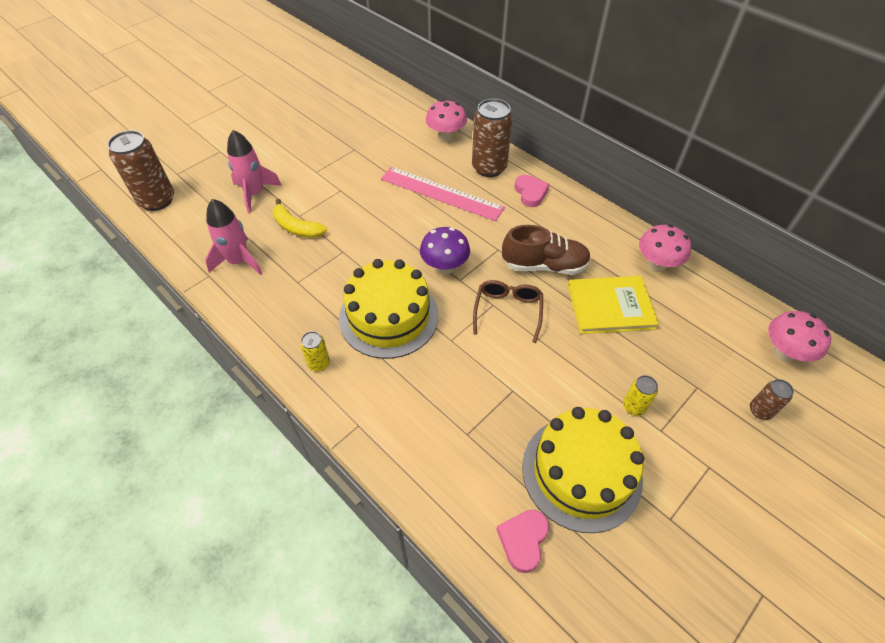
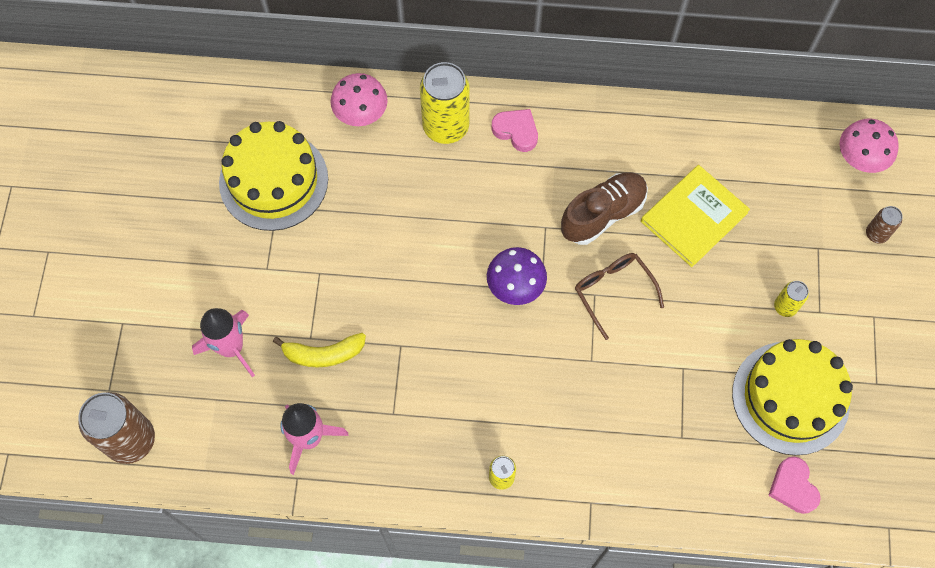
camera: 40 degrees left, 15 degrees up
yellow cake [339,259,439,359] -> yellow cake moved to [219,121,328,231]
pink ruler [381,167,505,221] -> none
brown can [472,99,513,177] -> yellow can [420,62,470,144]
pink mushroom [639,225,691,272] -> none

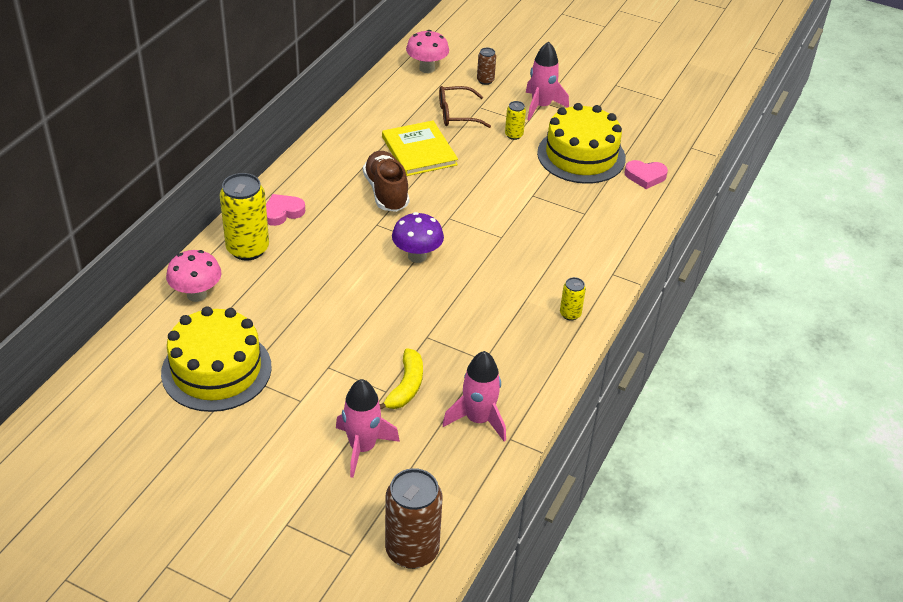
camera: 70 degrees left, 25 degrees down
brown glasses [575,253,664,340] -> brown glasses moved to [439,86,491,128]
none -> pink rocket [526,41,569,121]

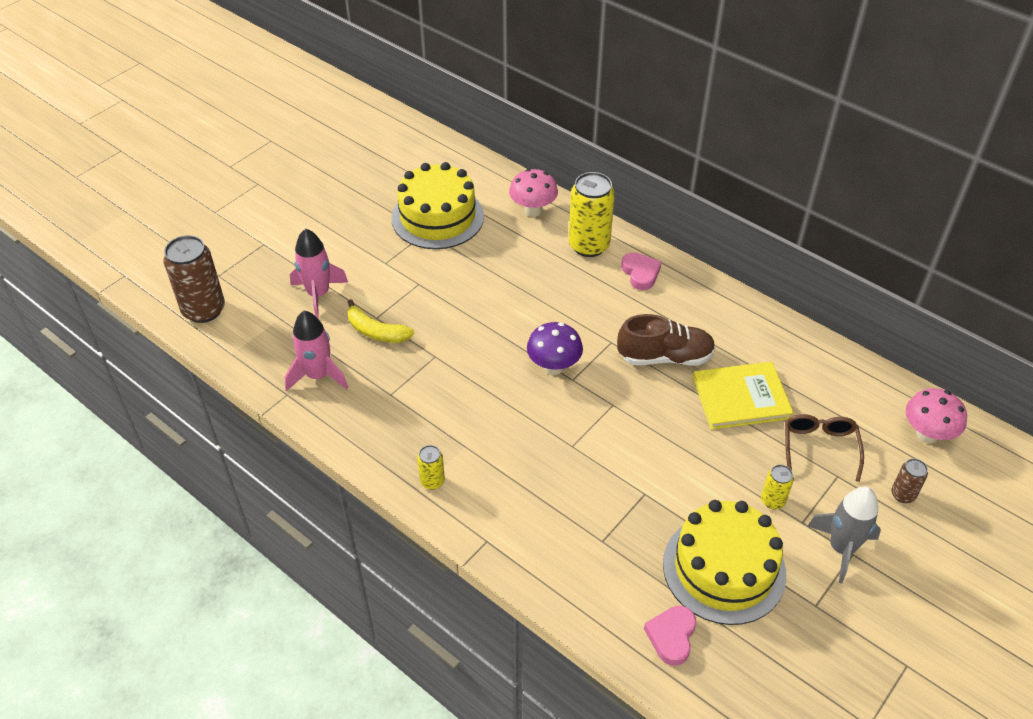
camera: 105 degrees right, 5 degrees up
pink rocket [526,41,569,121] -> grey rocket [807,487,881,583]

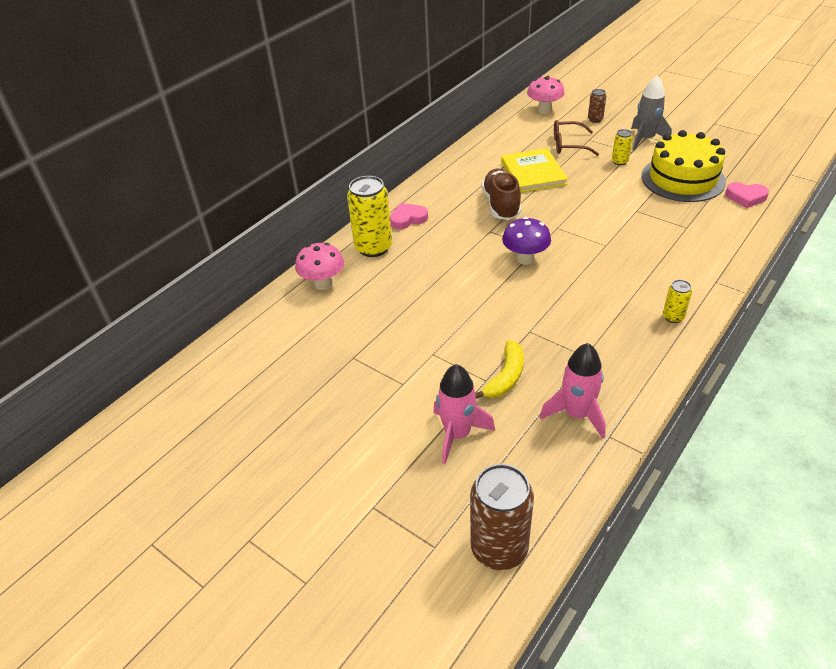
camera: 90 degrees left, 5 degrees down
yellow cake [391,162,484,249] -> none

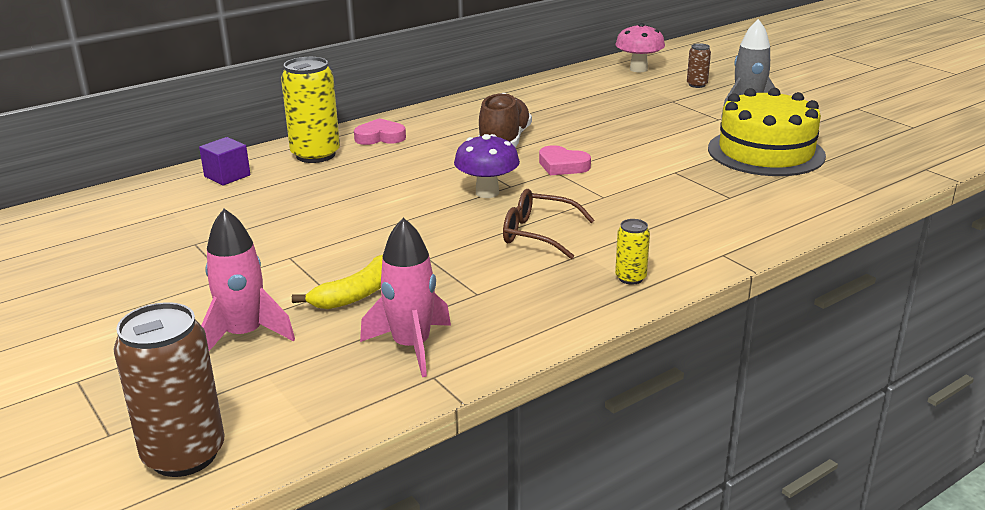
camera: 15 degrees right, 15 degrees down
pink mushroom [295,243,344,290] -> purple cube [199,137,250,186]
yellow book [501,148,568,193] -> none
brown glasses [554,120,599,156] -> brown glasses moved to [503,189,595,259]
yellow can [612,129,633,165] -> none
pink heart [725,182,769,208] -> pink heart moved to [539,145,591,175]

